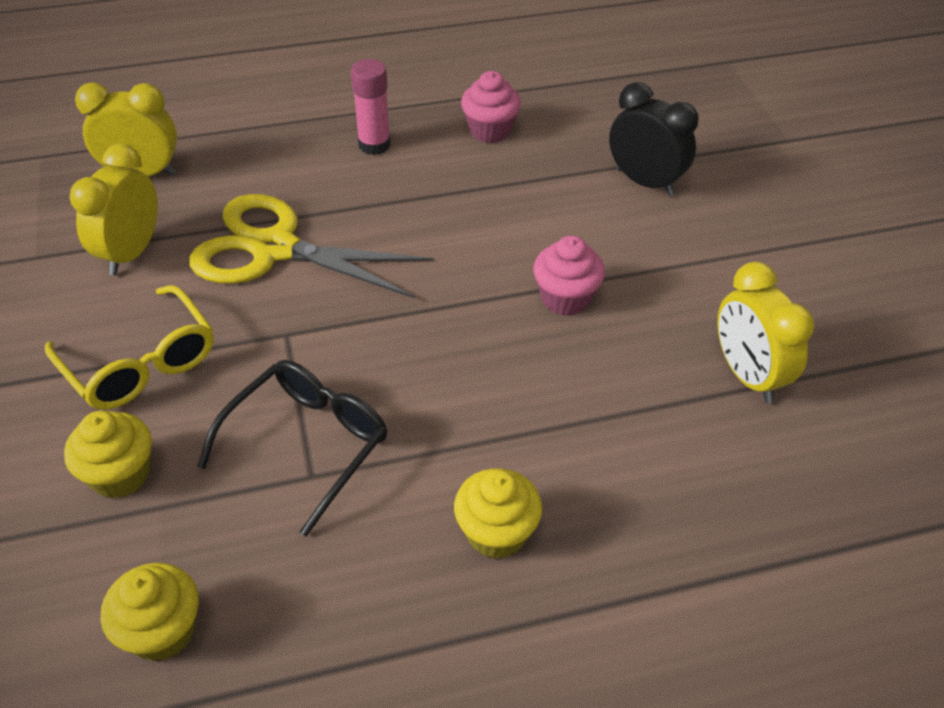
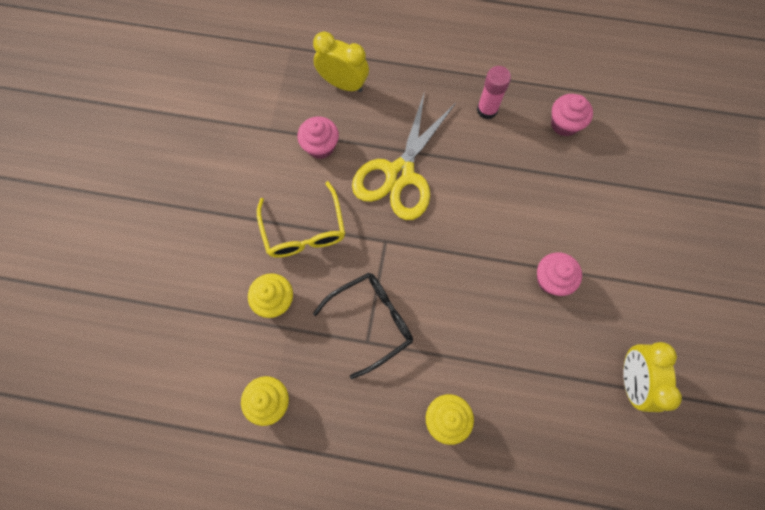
camera: 25 degrees right, 25 degrees up
yellow clock [69,144,158,275] -> pink cupcake [297,116,339,159]
yellow scissors [189,194,434,298] -> yellow scissors turned 105 degrees counterclockwise [352,91,456,220]
black clock [609,82,699,196] -> none

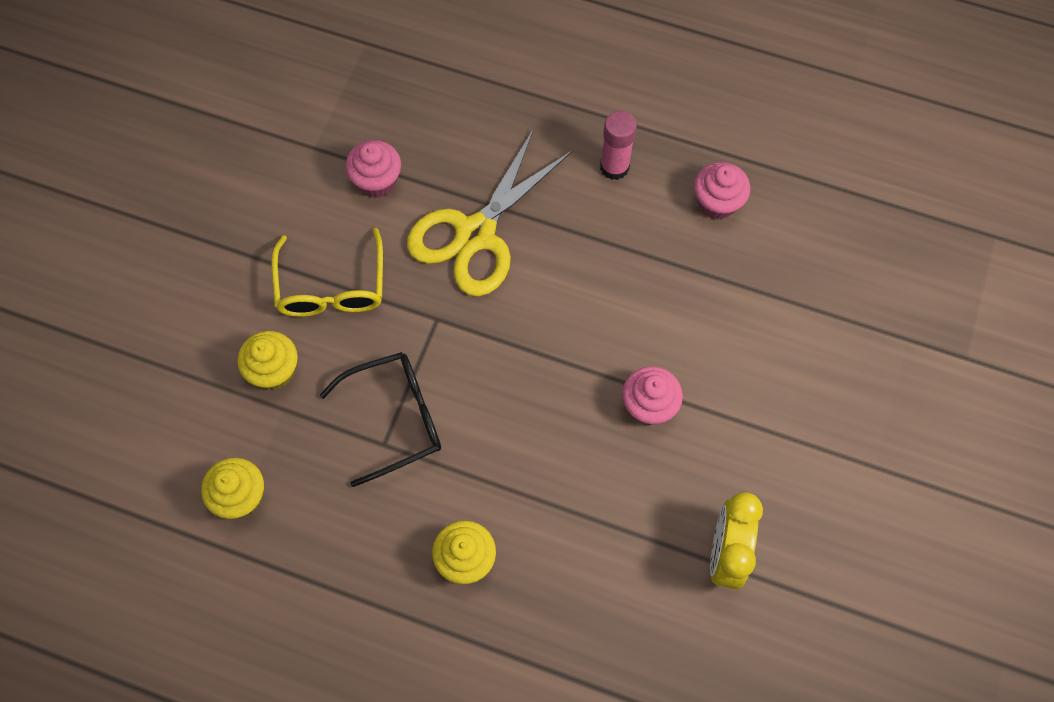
camera: 10 degrees right, 5 degrees down
yellow clock [313,31,369,92] -> none

